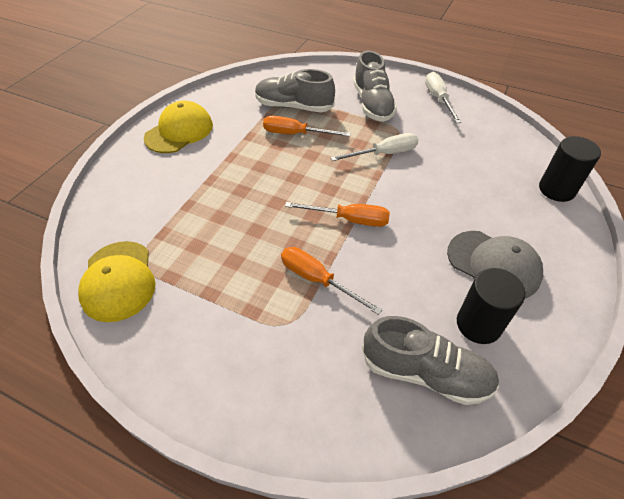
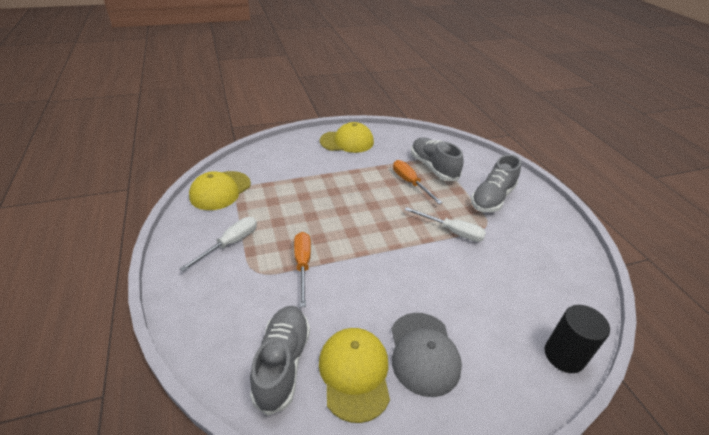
camera: 45 degrees right, 10 degrees down
orange screwdriver [285,202,390,227] -> none
grey shoe [362,316,499,405] -> grey shoe turned 150 degrees counterclockwise [250,306,310,416]
white screwdriver [425,72,462,123] -> white screwdriver moved to [180,217,257,272]
black cylinder [457,268,526,344] -> yellow cap [319,328,390,423]

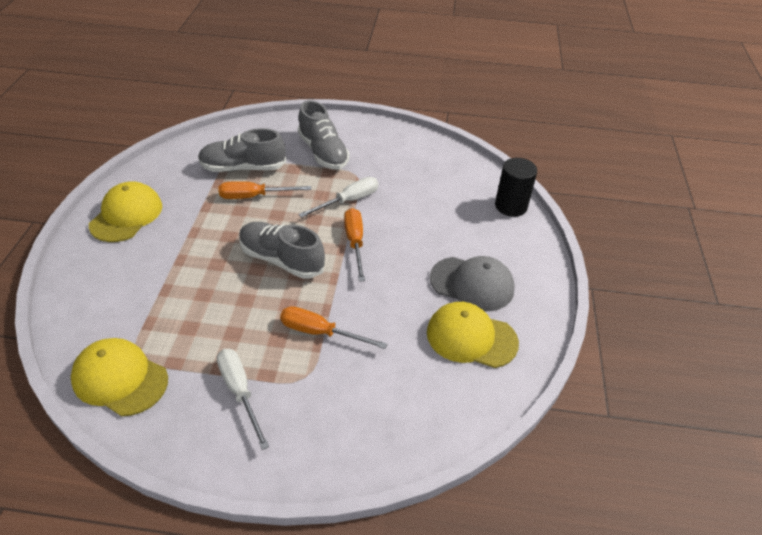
camera: 65 degrees left, 5 degrees up
yellow cap [189,171,251,210] -> yellow cap turned 150 degrees clockwise [71,338,168,416]
grey shoe [250,306,310,416] -> grey shoe moved to [239,222,325,279]
none -> orange screwdriver [344,208,365,281]

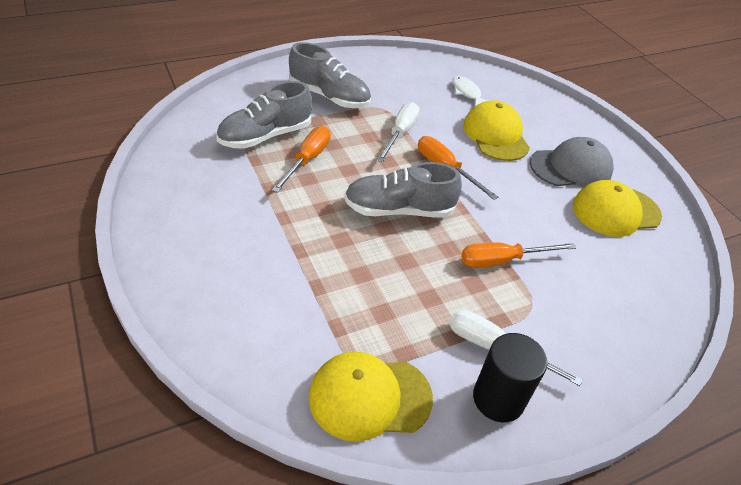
camera: 35 degrees left, 0 degrees up
yellow cap [89,182,162,242] -> yellow cap moved to [463,100,530,161]
orange screwdriver [219,181,311,199] -> orange screwdriver turned 150 degrees clockwise [272,126,331,193]
black cylinder [495,158,537,217] -> black cylinder moved to [473,333,547,422]
none -> white fish [452,76,488,106]

